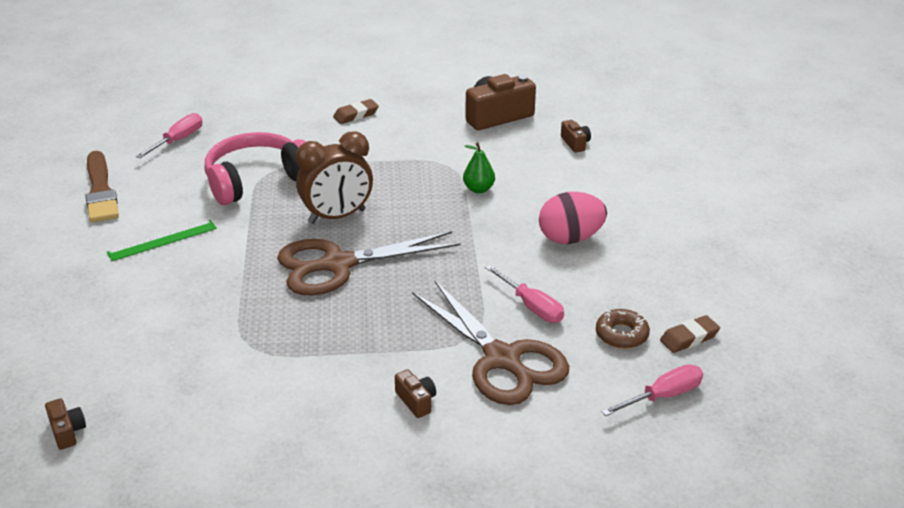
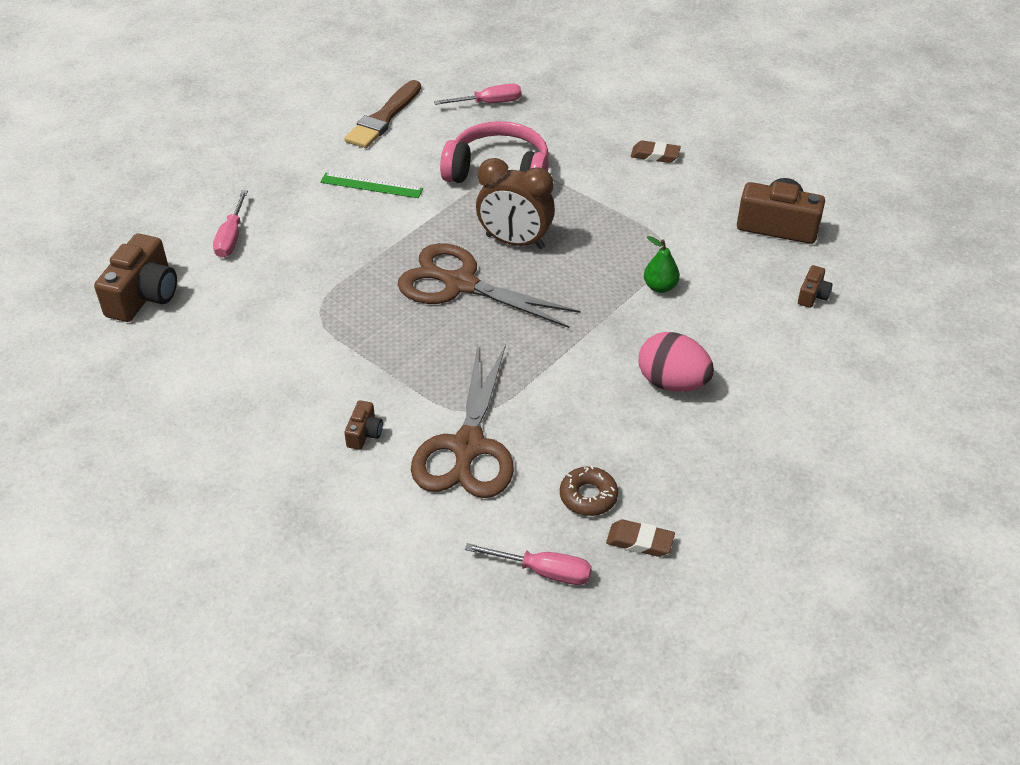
camera: 45 degrees right, 10 degrees up
brown camera [45,398,86,450] -> brown camera [94,234,177,322], size x2.06
pink screwdriver [485,265,564,323] -> pink screwdriver moved to [213,190,248,258]

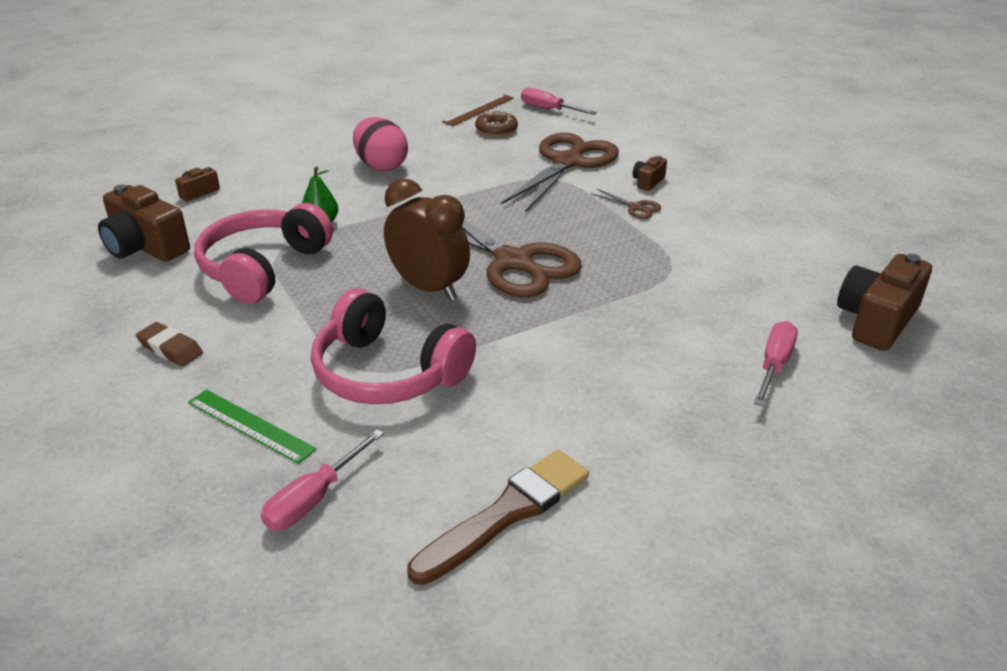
camera: 160 degrees left, 10 degrees down
green ruler [320,173,423,198] -> green ruler moved to [188,390,316,464]
pink screwdriver [434,84,522,105] -> pink screwdriver turned 60 degrees counterclockwise [261,429,384,531]
brown eraser [606,519,675,557] -> brown ruler [442,94,514,126]
none -> pink headphones [194,203,333,304]
none -> brown scissors [591,189,661,219]

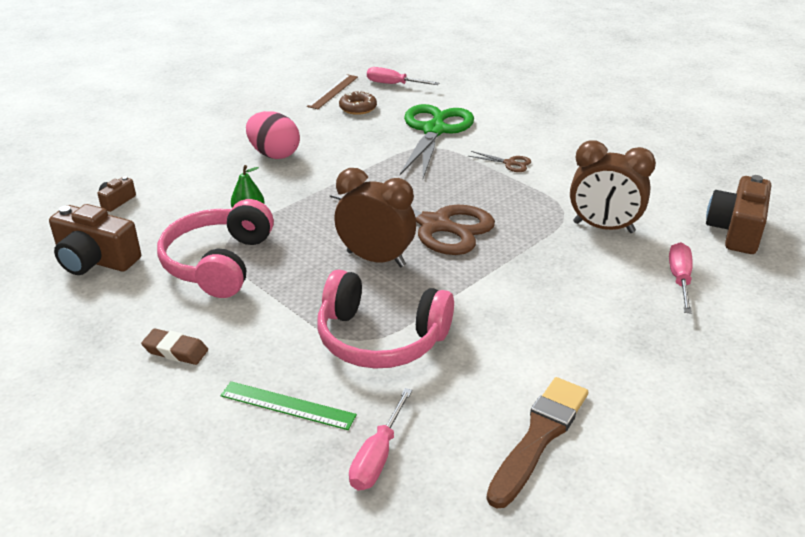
camera: 15 degrees left, 0 degrees up
brown scissors [501,133,619,213] -> green scissors [400,104,474,178]
brown camera [632,156,667,191] -> none
none -> brown clock [570,140,656,233]

